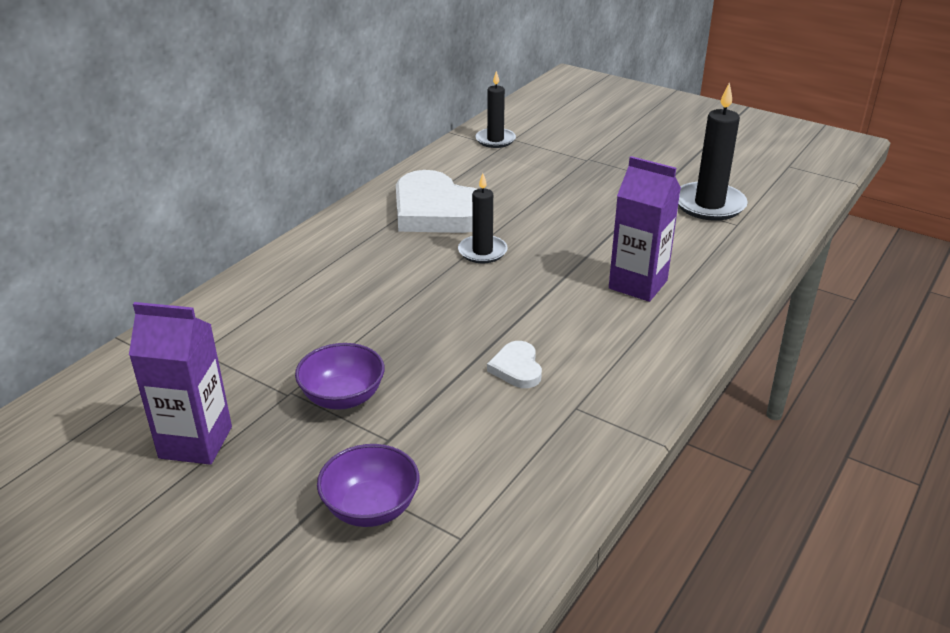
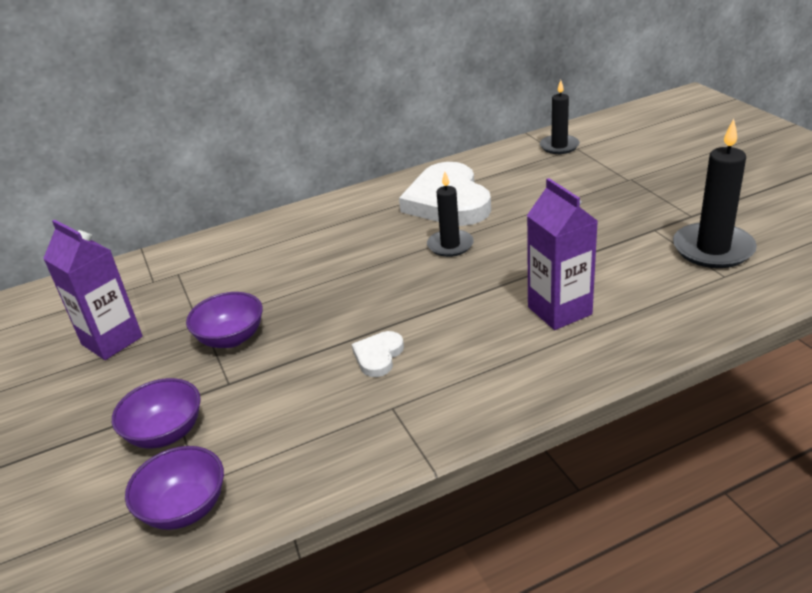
camera: 35 degrees right, 0 degrees up
none -> purple bowl [125,446,224,530]

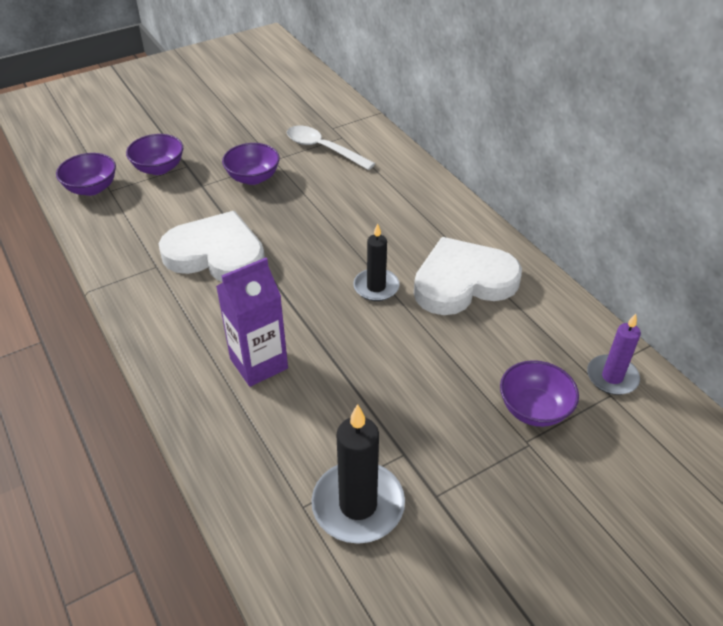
camera: 80 degrees right, 10 degrees up
purple carton [43,219,143,360] -> none
white heart [352,331,404,377] -> white heart [159,211,265,282], size x2.24
black candle [540,80,580,154] -> purple candle [587,314,641,395]
none -> white spoon [287,126,375,170]
none -> purple bowl [500,360,579,427]

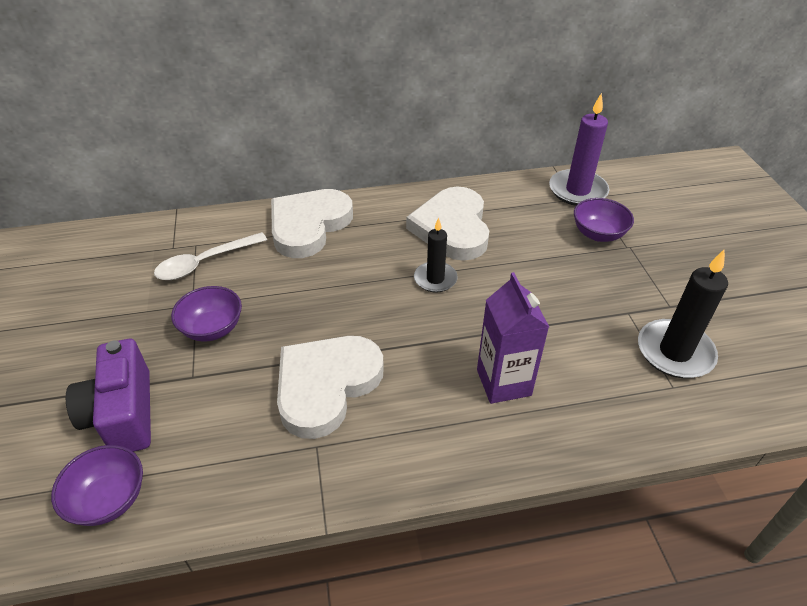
camera: 70 degrees left, 0 degrees up
purple bowl [126,134,183,175] -> purple camera [66,339,151,452]
purple candle [587,314,641,395] -> purple candle [549,93,609,206], size x1.57
none -> white heart [271,189,353,258]

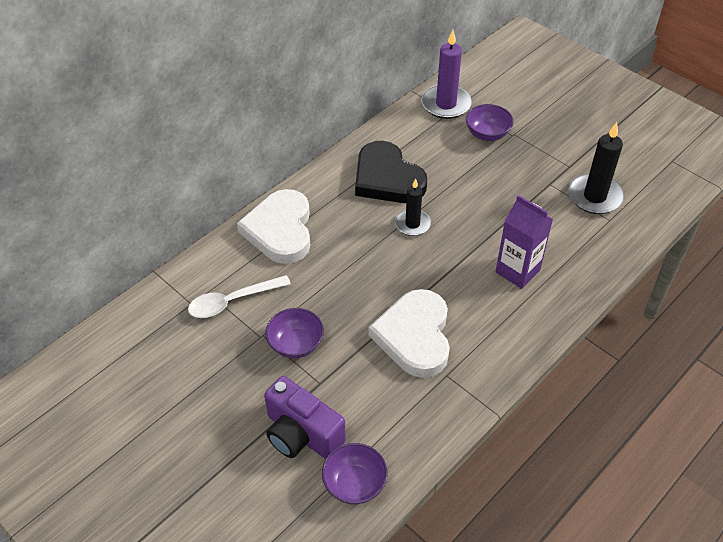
camera: 35 degrees left, 5 degrees up
white spoon [154,232,267,280] -> white spoon turned 45 degrees clockwise [188,275,291,318]
white heart [406,187,489,261] -> black heart [355,141,427,203]

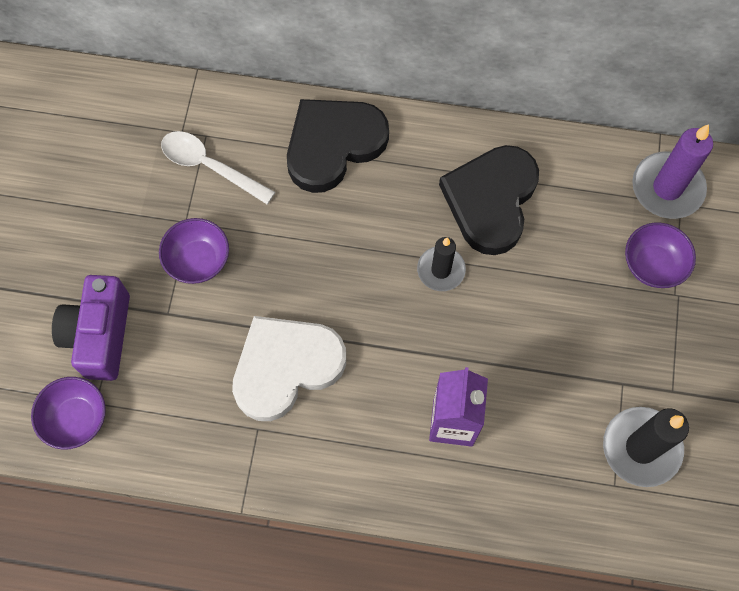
camera: 55 degrees right, 20 degrees up
white heart [237,189,310,264] -> black heart [287,99,389,193]

